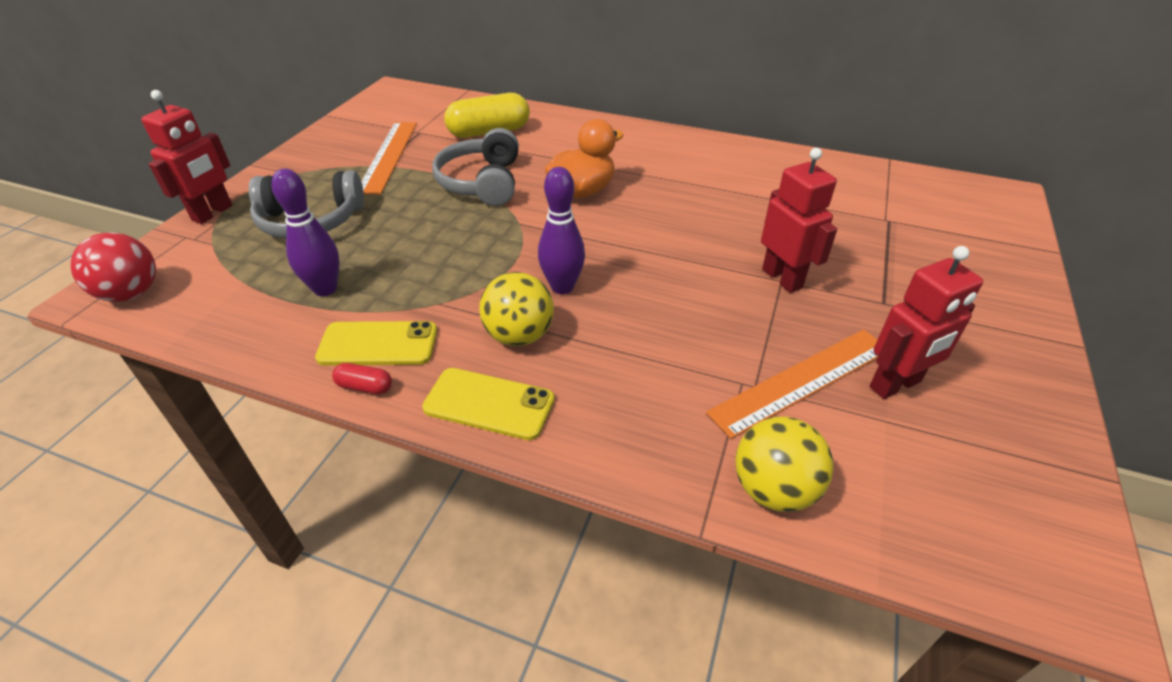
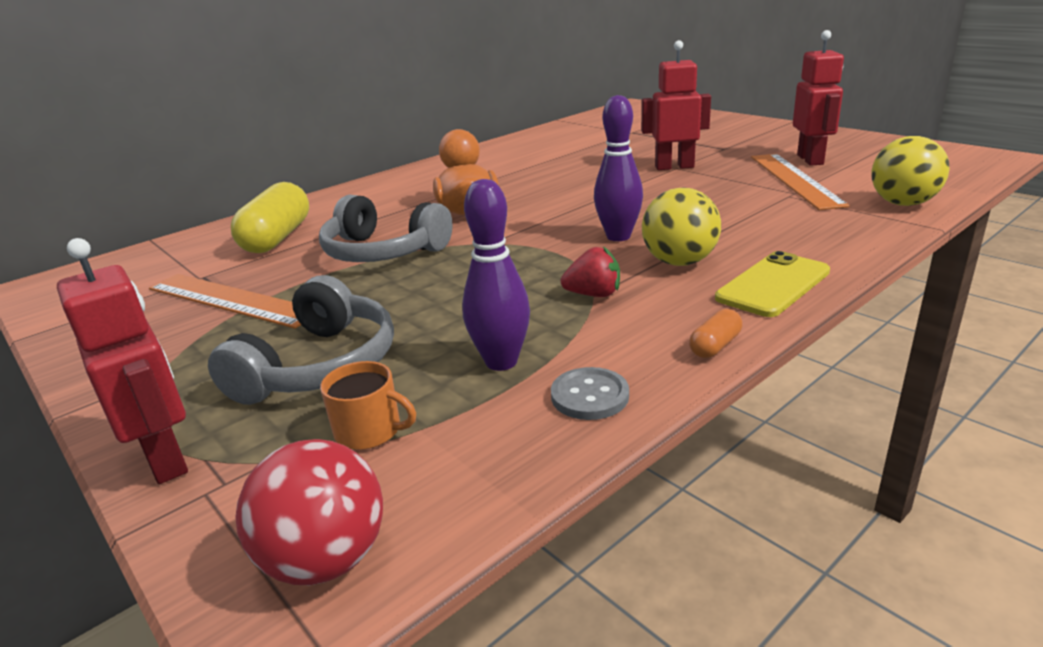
camera: 60 degrees left, 15 degrees down
yellow phone [315,321,437,365] -> none
red capsule [332,363,392,394] -> orange capsule [689,309,742,358]
none -> orange mug [320,361,416,450]
none -> grey button [551,367,629,420]
none -> red strawberry [561,247,620,297]

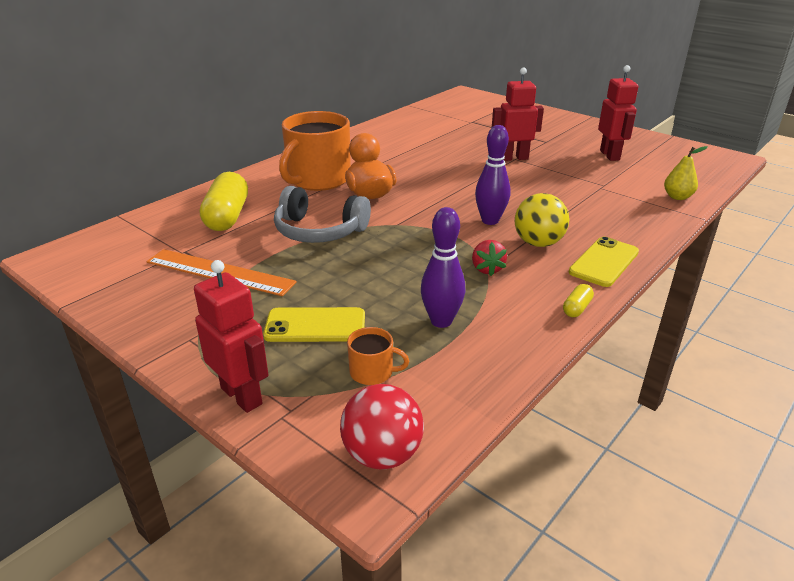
camera: 10 degrees left, 5 degrees up
grey headphones [208,275,394,405] -> yellow phone [263,307,365,342]
grey button [551,367,629,420] -> none
red strawberry [561,247,620,297] -> red strawberry turned 90 degrees clockwise [472,240,507,276]
orange capsule [689,309,742,358] -> yellow capsule [563,284,594,317]
orange ruler [751,154,850,210] -> none
yellow ball [871,136,949,206] -> yellow pear [664,146,708,200]
none -> orange mug [279,111,351,191]

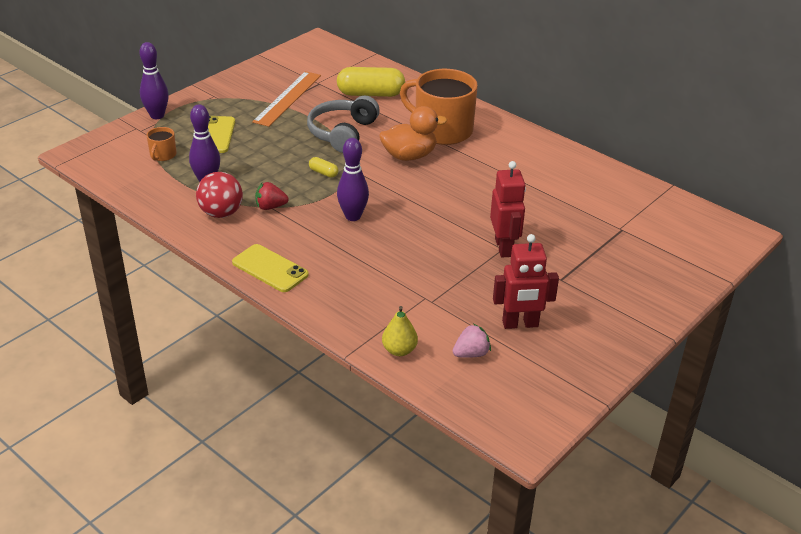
camera: 90 degrees right, 5 degrees up
red robot [194,260,268,413] -> purple bowling pin [140,42,169,119]
red ball [340,384,424,469] -> red ball moved to [196,172,243,218]
yellow ball [515,193,569,247] -> none
yellow capsule [563,284,594,317] -> yellow capsule moved to [309,157,339,178]
none -> pink strawberry [453,324,491,358]

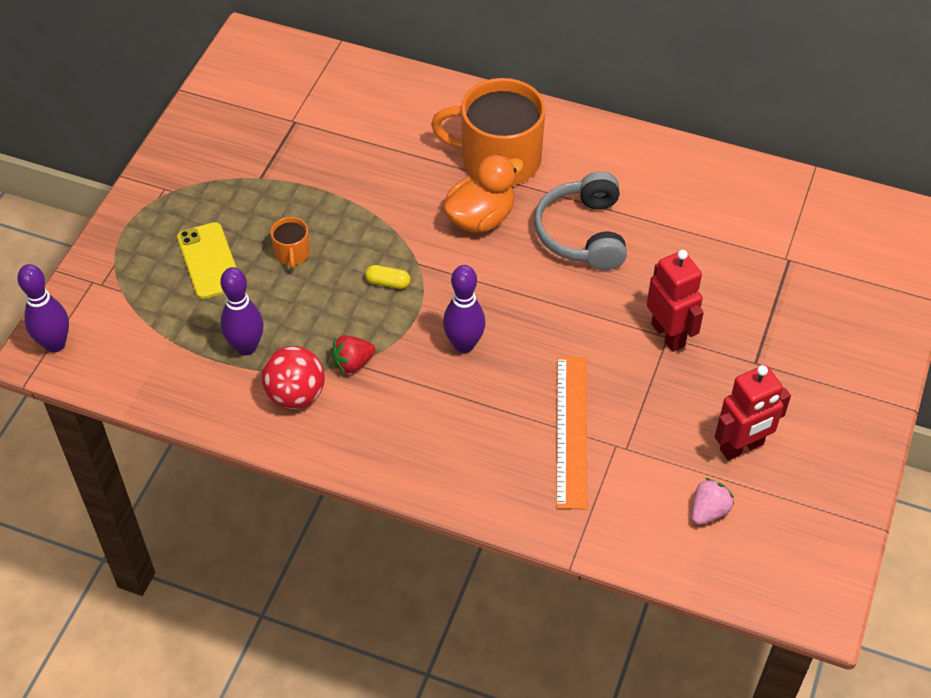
camera: 20 degrees left, 15 degrees up
purple bowling pin [140,42,169,119] -> purple bowling pin moved to [17,264,69,353]
orange mug [147,127,177,161] -> orange mug moved to [271,217,310,269]
yellow phone [232,244,309,292] -> none
orange ruler [252,71,321,127] -> orange ruler moved to [556,356,587,510]
grey headphones [307,96,380,153] -> grey headphones moved to [534,171,627,270]
yellow capsule [337,67,405,97] -> none
yellow pear [382,306,418,356] -> none

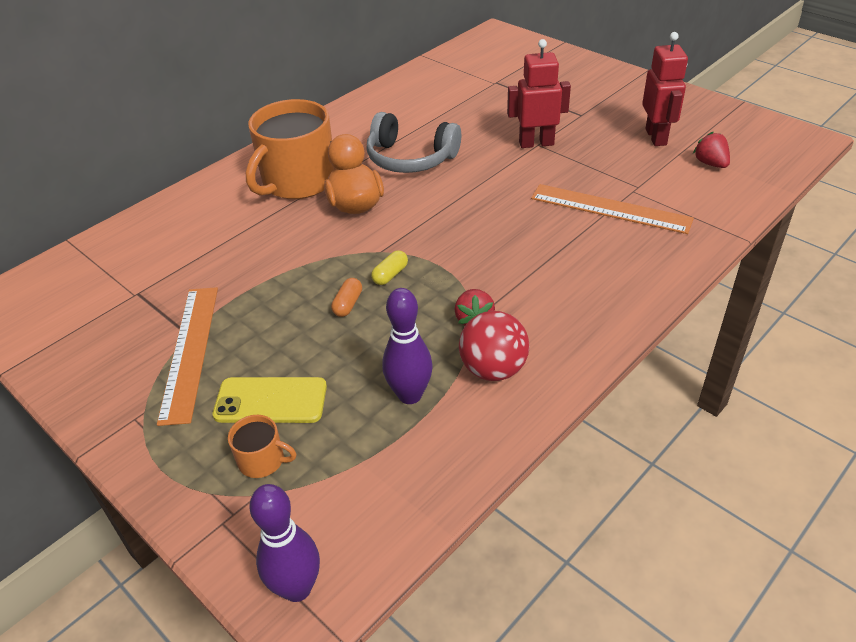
camera: 65 degrees left, 10 degrees down
orange mug [271,217,310,269] -> orange mug moved to [228,415,296,478]
purple bowling pin [443,265,485,353] -> none
pink strawberry [692,478,734,525] -> red strawberry [693,132,730,168]
none -> orange ruler [157,287,218,426]
none -> orange capsule [331,278,362,317]

